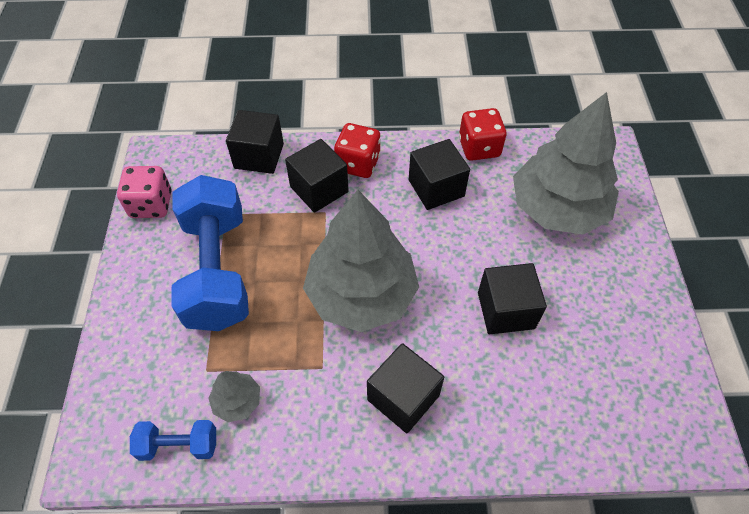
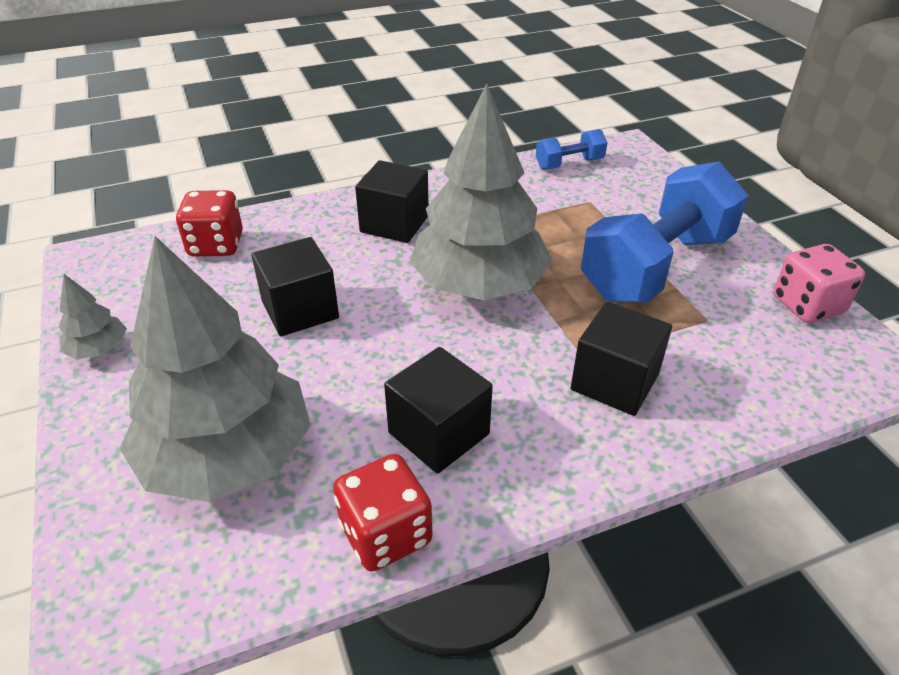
camera: 160 degrees right, 15 degrees down
blue dumbbell [171,175,249,331] -> blue dumbbell turned 75 degrees clockwise [581,161,749,303]
grey tree [208,371,260,422] -> grey tree moved to [58,274,127,359]
black cube [226,110,284,174] -> none
red dice [334,123,381,178] -> red dice moved to [176,190,243,256]

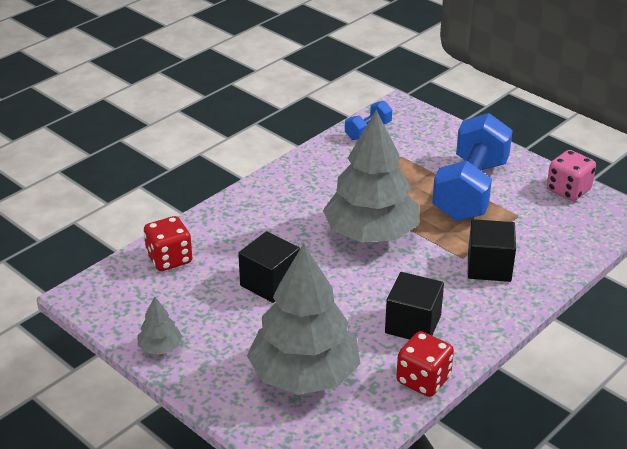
camera: 25 degrees left, 5 degrees down
black cube [355,160,429,243] -> none

